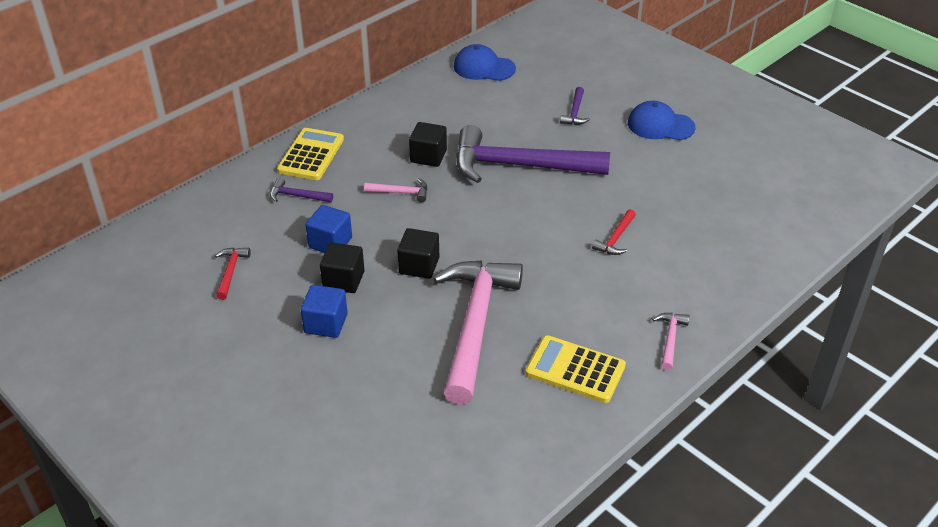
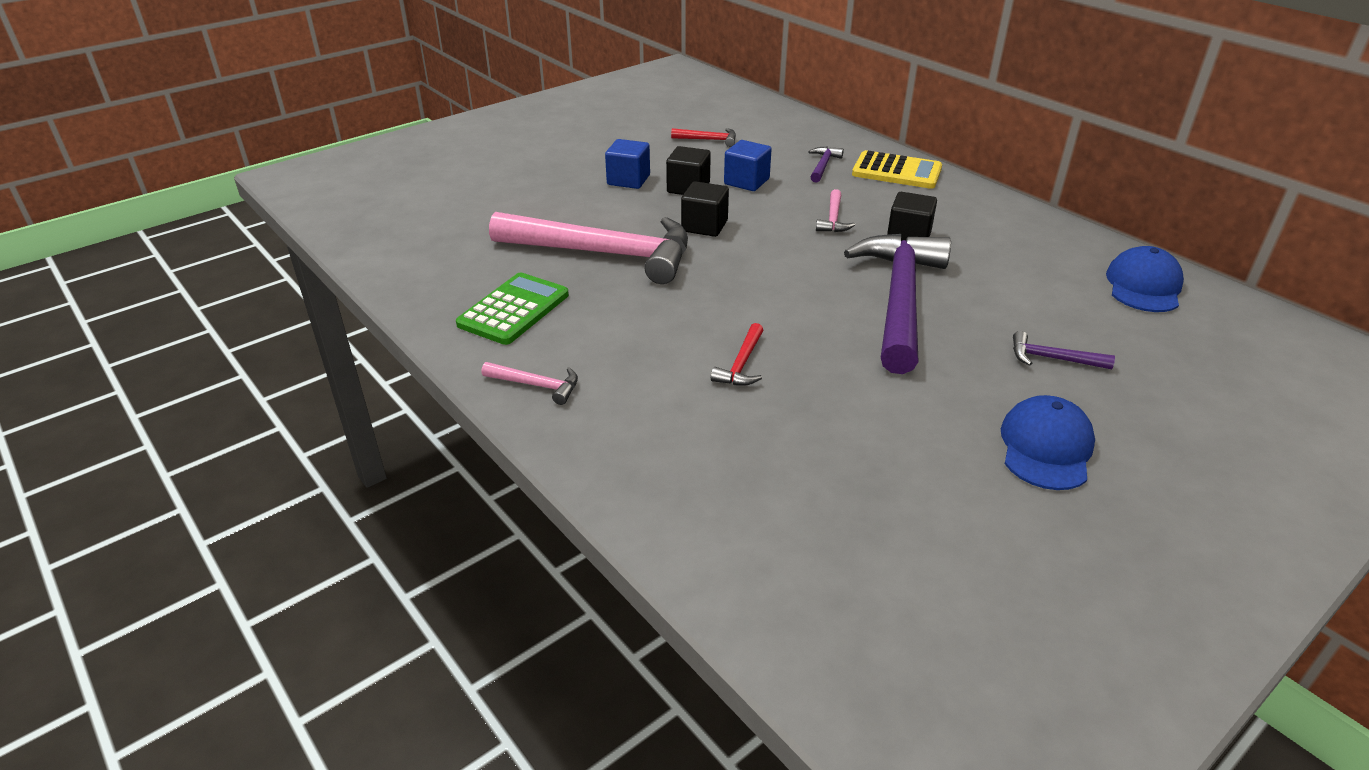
camera: 95 degrees right, 5 degrees down
yellow calculator [525,335,626,403] -> green calculator [456,273,569,345]
red hammer [592,209,636,255] -> red hammer turned 105 degrees counterclockwise [711,323,763,386]

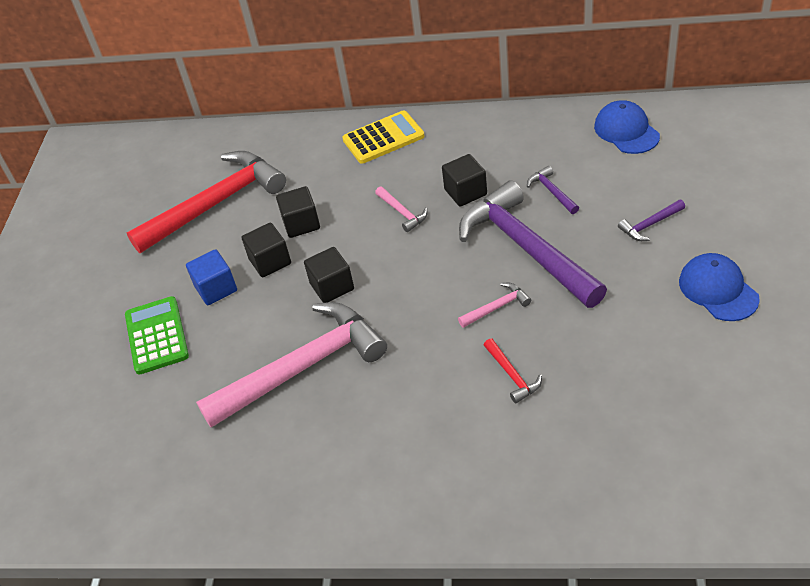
camera: 40 degrees left, 10 degrees up
green calculator [456,273,569,345] -> green calculator moved to [125,296,189,375]
pink hammer [482,362,578,405] -> pink hammer moved to [458,283,531,328]
red hammer [671,128,736,147] -> red hammer [127,151,286,253], size x2.49
blue cube [724,140,772,191] -> black cube [276,186,320,238]
purple hammer [808,147,844,183] -> purple hammer moved to [527,166,579,214]

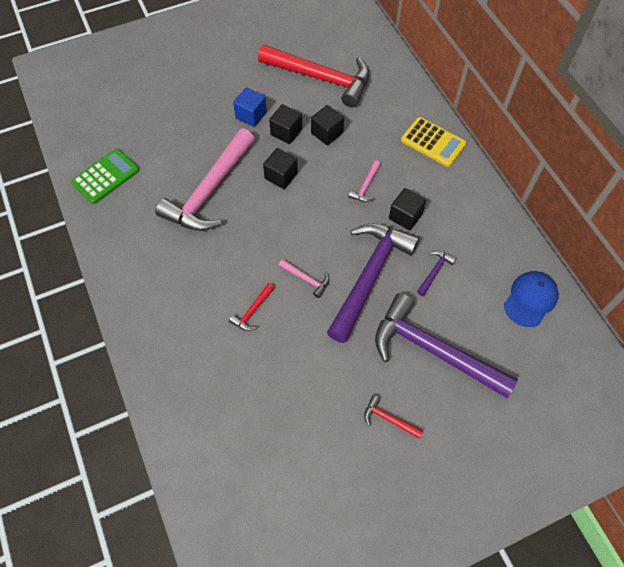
camera: 55 degrees right, 15 degrees up
green calculator [125,296,189,375] -> green calculator moved to [71,149,139,204]
pink hammer [196,302,387,428] -> pink hammer turned 90 degrees clockwise [155,128,255,231]
purple hammer [618,199,685,241] -> purple hammer [375,293,518,398], size x2.49
blue cap [679,253,760,321] -> red hammer [364,395,423,439]

